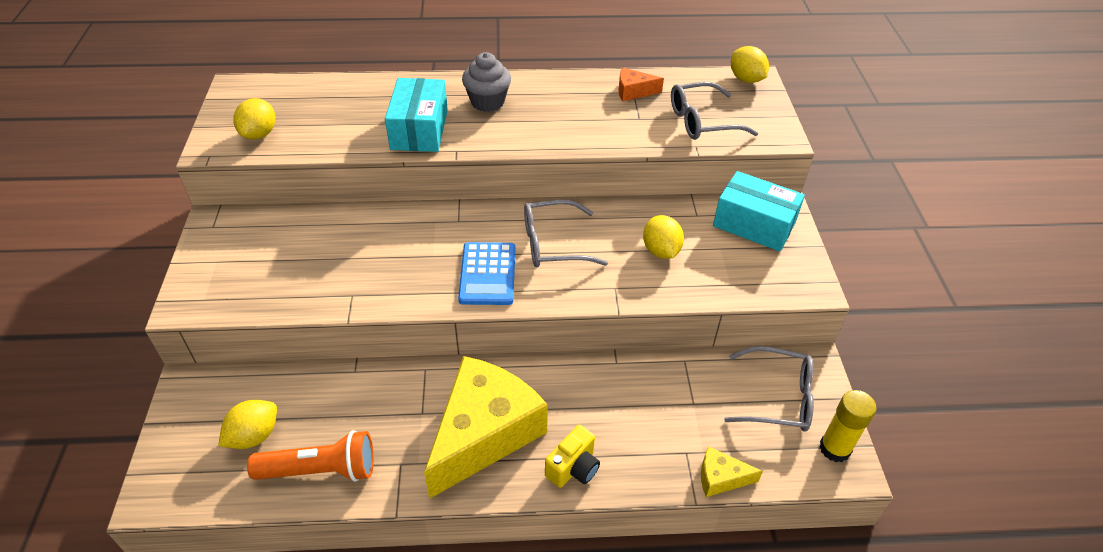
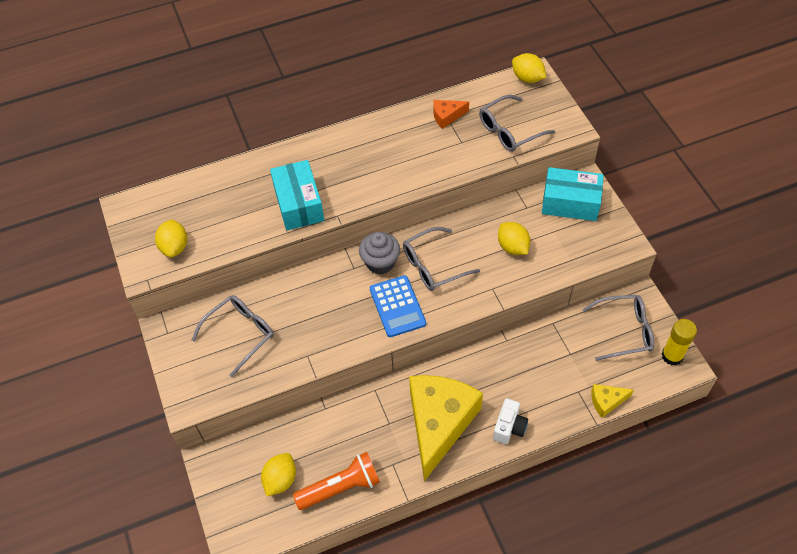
camera: 15 degrees left, 10 degrees up
grey cupcake [462,52,511,112] -> grey cupcake moved to [359,232,400,275]
yellow camera [545,425,600,488] -> white camera [493,398,528,444]
none -> grey glasses [192,295,274,377]

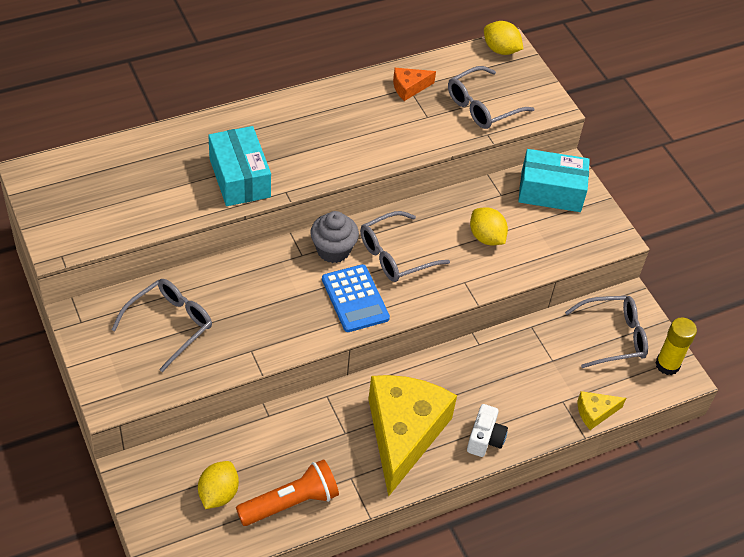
camera: 10 degrees left, 5 degrees down
yellow lemon [155,220,187,257] -> none

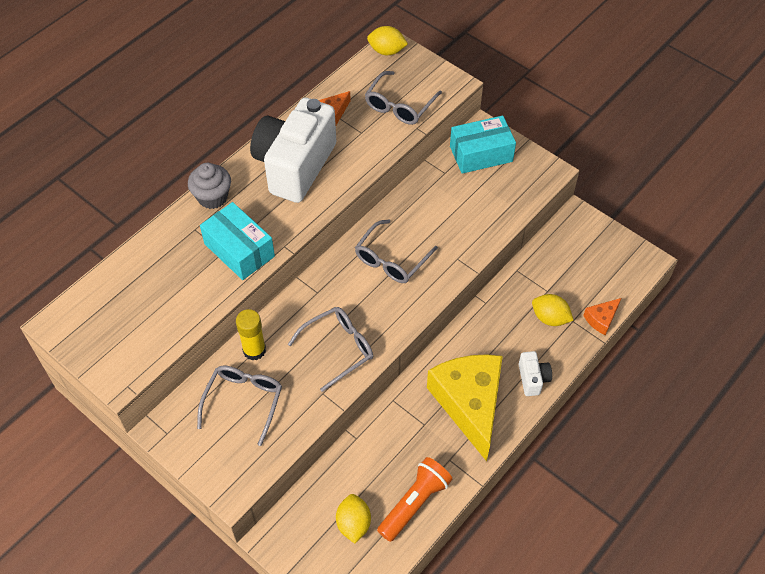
camera: 20 degrees left, 5 degrees up
grey cupcake [310,211,359,263] -> grey cupcake moved to [188,163,231,209]
blue calculator [322,264,390,332] -> none
yellow lemon [470,207,508,245] -> yellow lemon moved to [532,294,574,326]
grey glasses [565,296,648,368] -> grey glasses moved to [288,307,373,392]
yellow cheese [577,391,626,430] -> orange cheese [583,298,621,335]
yellow glue stick [655,317,697,375] -> yellow glue stick moved to [236,309,266,361]
none -> white camera [250,98,336,203]

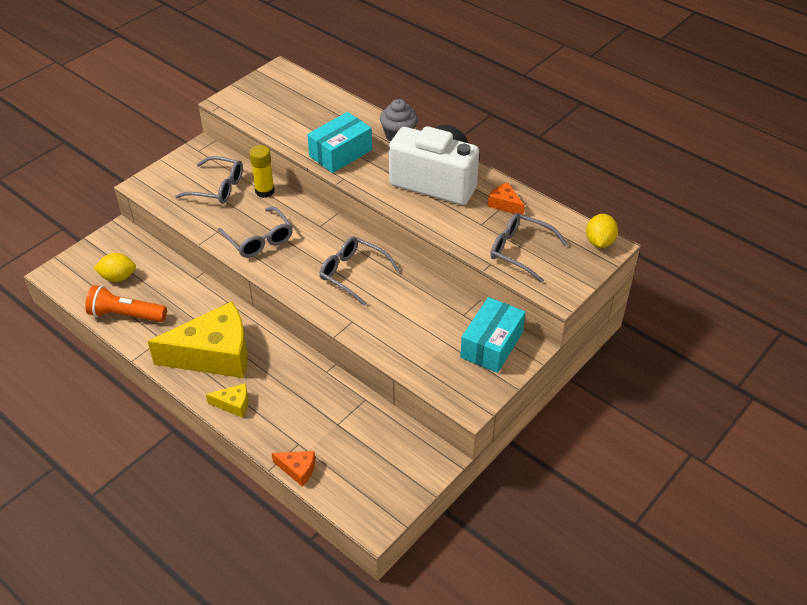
camera: 90 degrees right, 10 degrees down
orange flashlight [377,457,452,542] -> orange flashlight turned 150 degrees clockwise [85,285,167,322]
turquoise box [450,116,516,174] -> turquoise box turned 45 degrees clockwise [460,297,525,373]
white camera [519,351,552,396] -> yellow cheese [206,383,248,417]
yellow lemon [532,294,574,326] -> none
orange cheese [583,298,621,335] -> orange cheese turned 150 degrees clockwise [272,451,315,486]

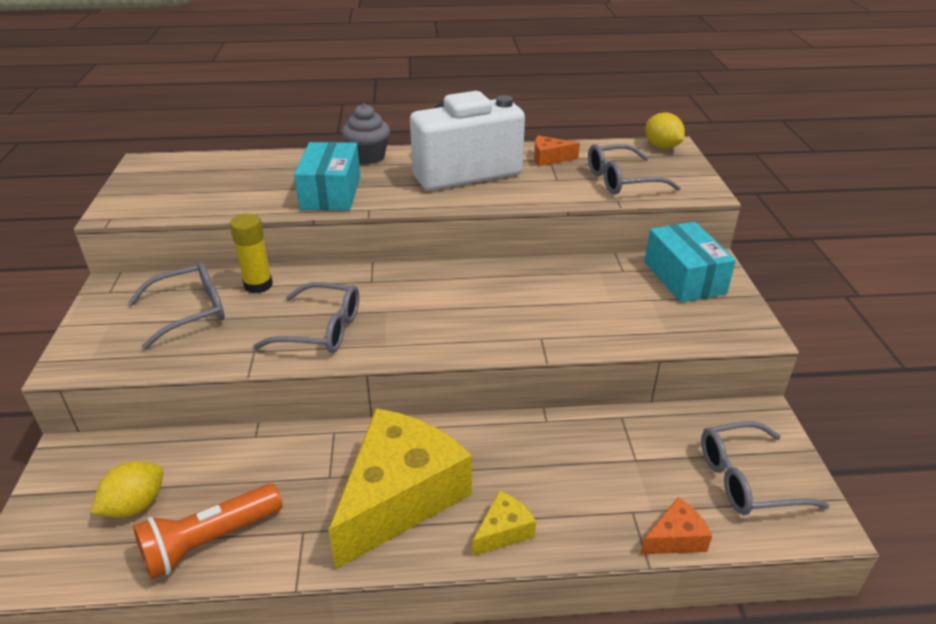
camera: 45 degrees left, 10 degrees down
grey glasses [319,237,399,306] -> grey glasses moved to [701,421,830,515]

